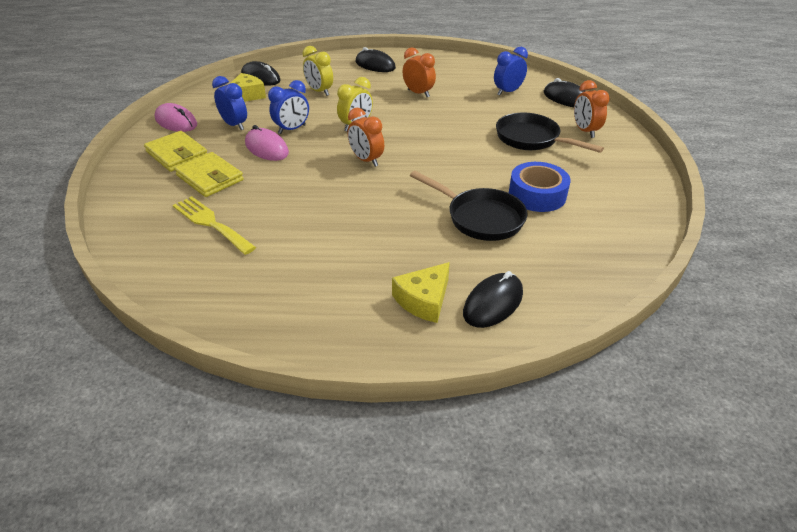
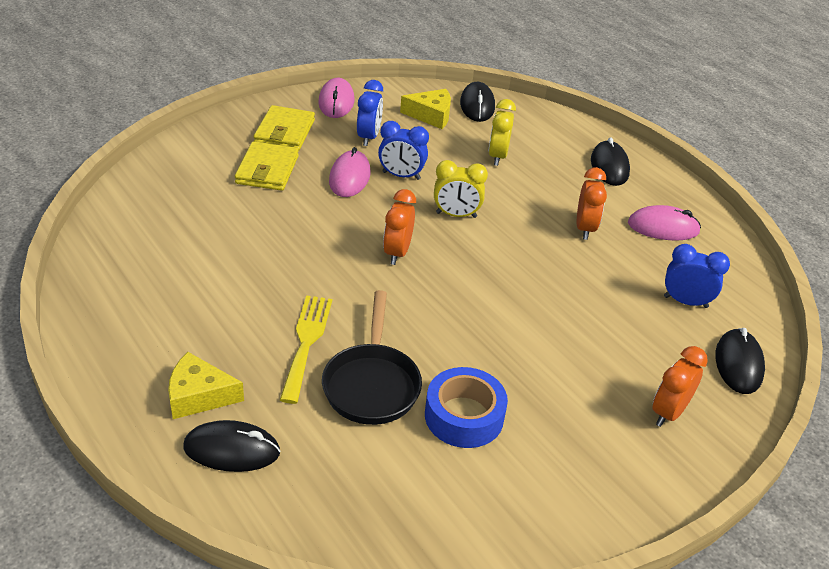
camera: 50 degrees right, 0 degrees up
yellow fork [173,196,256,255] -> yellow fork moved to [280,295,332,404]
black pan [496,112,604,153] -> none
none -> pink mouse [628,205,701,241]

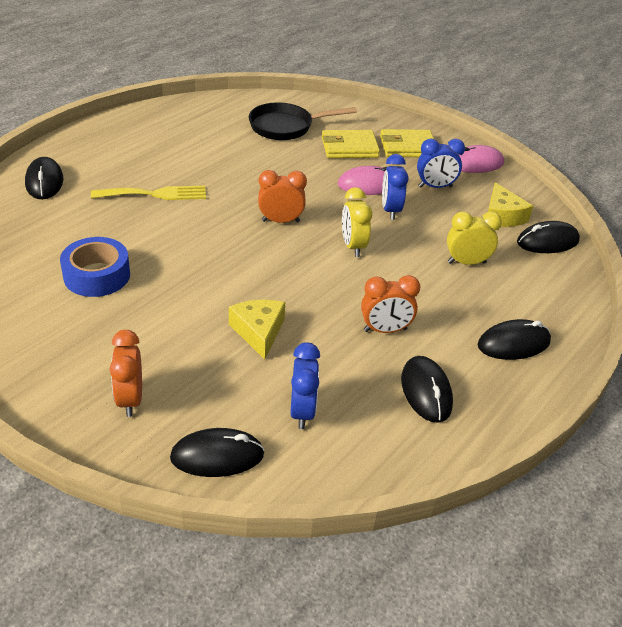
camera: 75 degrees right, 0 degrees up
yellow cheese [168,352,244,419] -> yellow cheese moved to [229,300,285,360]
black pan [322,290,422,425] -> black pan moved to [249,102,357,140]
pink mouse [628,205,701,241] -> black mouse [401,356,453,423]
orange clock [652,346,708,427] -> orange clock turned 120 degrees counterclockwise [109,330,142,417]

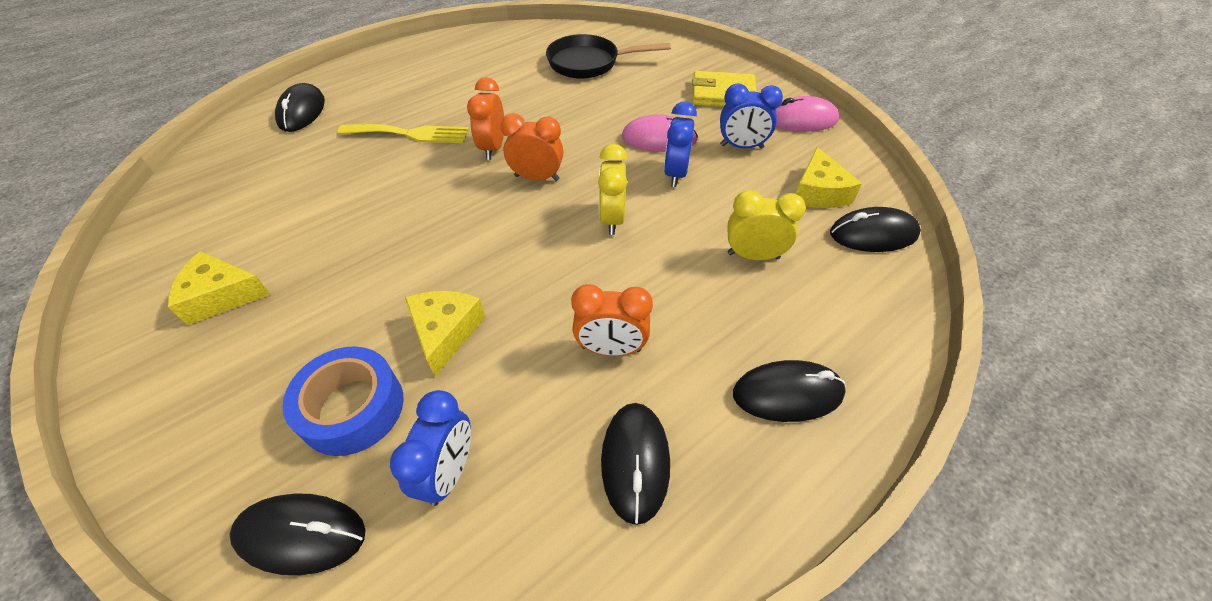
camera: 15 degrees right, 10 degrees up
blue tape [60,237,130,297] -> blue tape moved to [282,346,404,456]
orange clock [109,330,142,417] -> orange clock moved to [467,77,504,160]
yellow wallet [322,130,380,158] -> none
none -> yellow cheese [168,251,271,325]

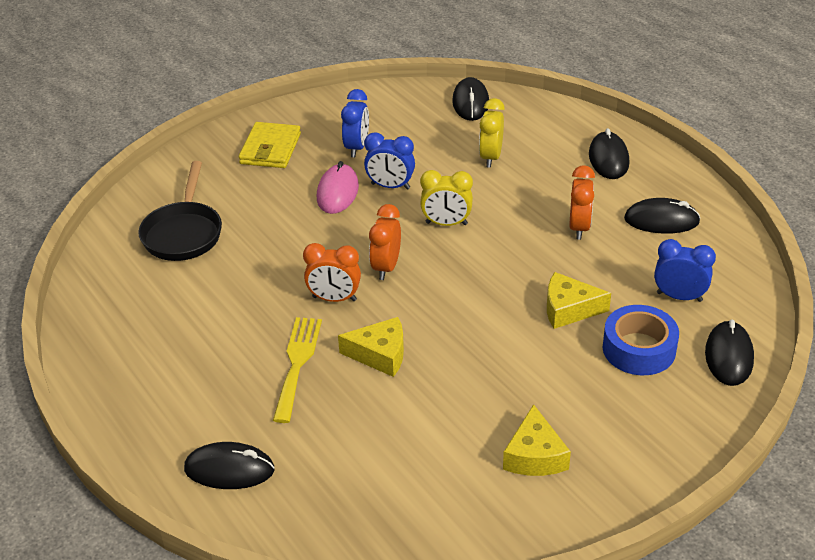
camera: 85 degrees left, 10 degrees down
pink mouse [775,96,839,132] -> none
yellow cheese [795,147,862,208] -> yellow cheese moved to [338,317,404,377]

